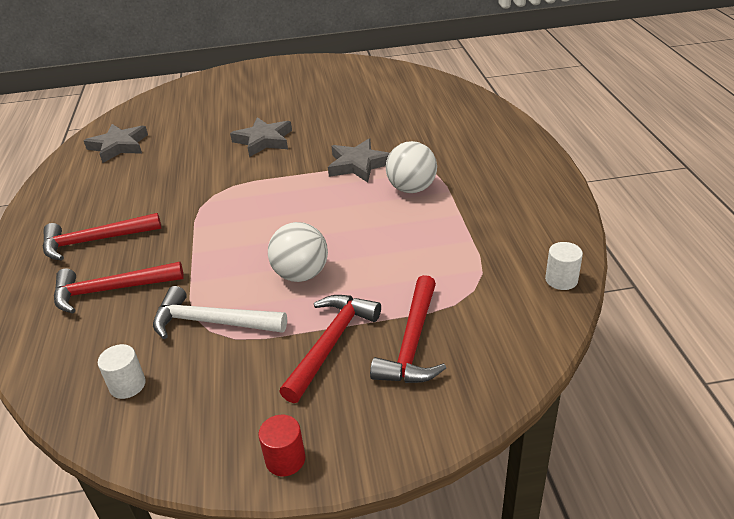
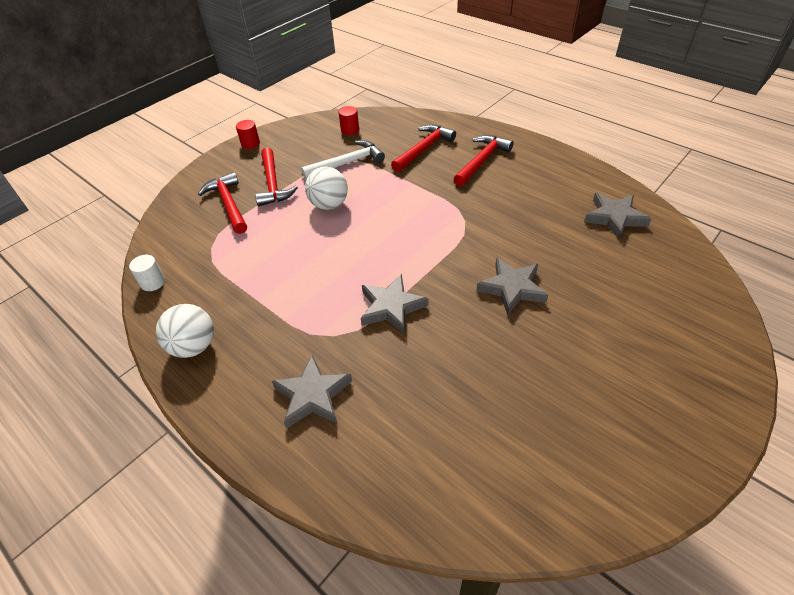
camera: 140 degrees right, 10 degrees up
white cylinder [98,344,146,399] -> red cylinder [339,106,359,135]
white ball [386,141,437,193] -> white ball moved to [156,304,214,358]
none -> grey star [272,355,352,429]

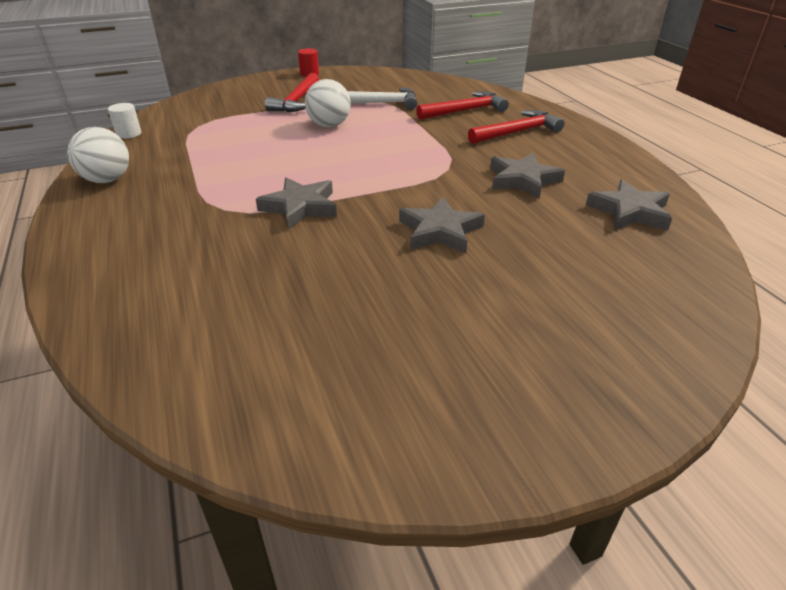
camera: 25 degrees right, 10 degrees down
red hammer [198,172,247,234] -> none
grey star [272,355,352,429] -> grey star moved to [490,153,565,199]
red cylinder [339,106,359,135] -> none

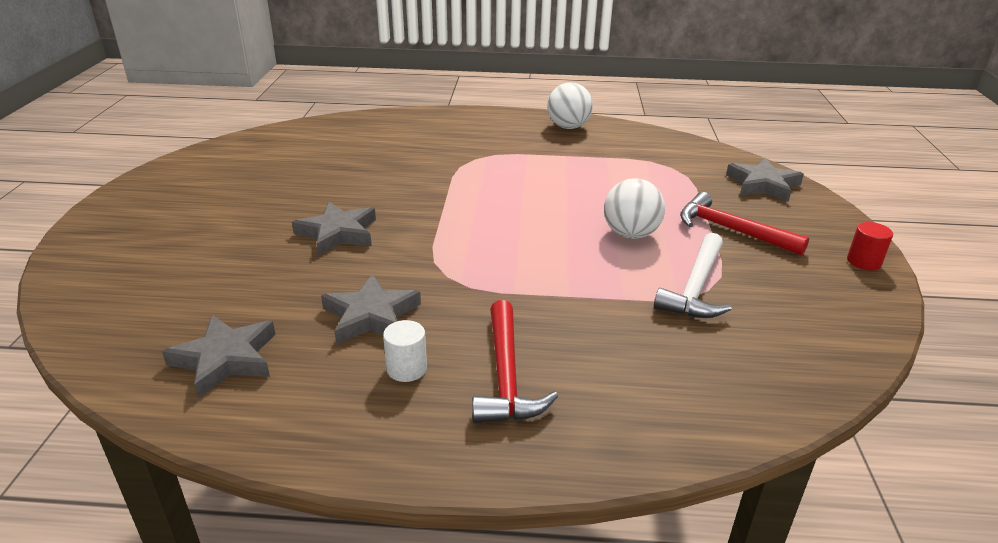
camera: 115 degrees right, 5 degrees down
white cylinder [108,103,141,139] -> white cylinder moved to [383,320,427,382]
grey star [256,177,337,230] -> grey star moved to [726,158,804,202]
red hammer [416,91,509,120] -> none

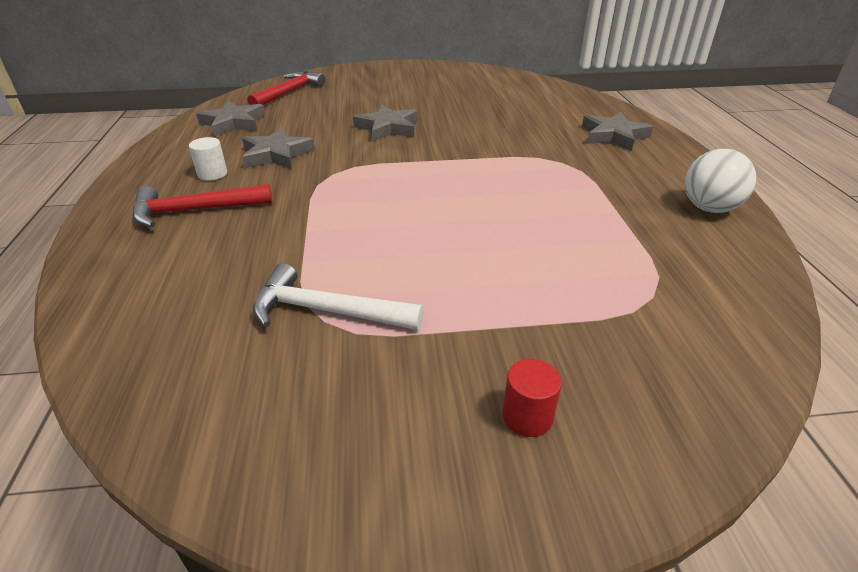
camera: 80 degrees right, 5 degrees up
white ball [604,178,665,239] -> none
red hammer [680,192,809,256] -> red hammer moved to [247,71,325,105]
grey star [726,158,804,202] -> grey star moved to [582,112,653,151]
red cylinder [847,222,893,270] -> red cylinder moved to [503,359,562,437]

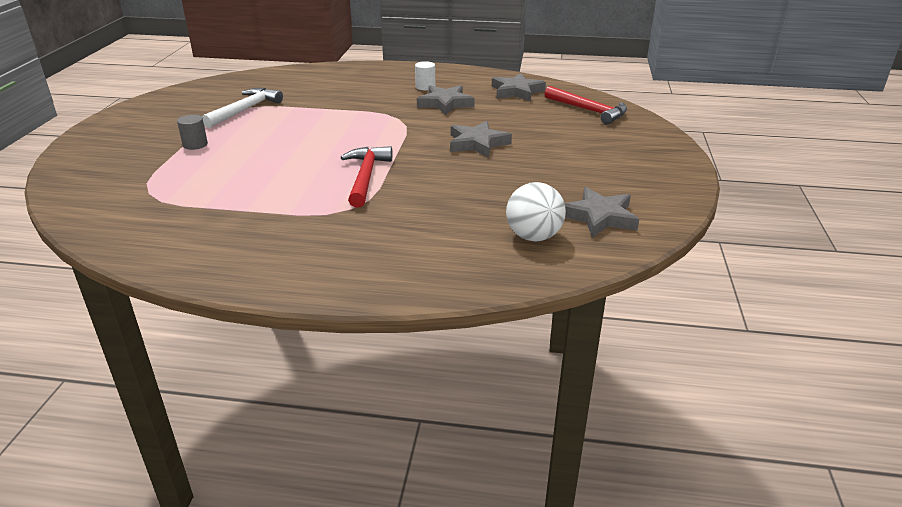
camera: 105 degrees right, 5 degrees down
red hammer [133,184,272,227] -> red hammer moved to [340,146,393,208]
red cylinder [503,359,562,437] -> none
grey star [582,112,653,151] -> grey star moved to [565,187,639,238]
white ball [685,149,756,213] -> white ball moved to [506,182,566,241]
none -> grey cylinder [177,115,208,150]

